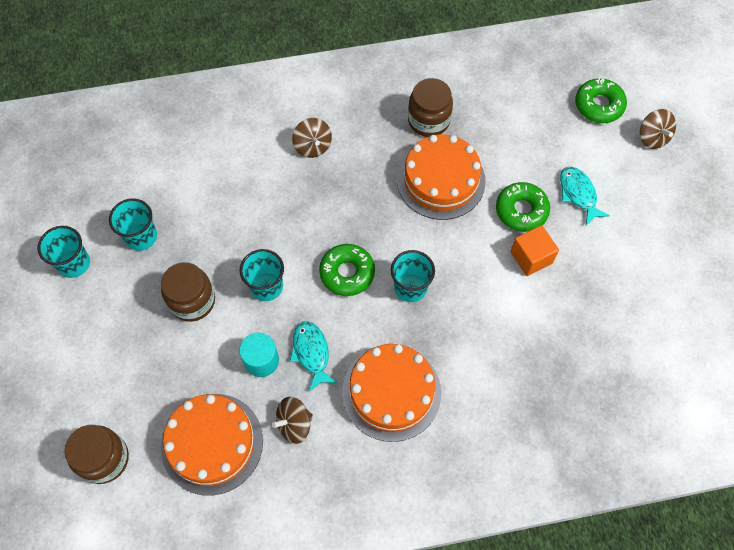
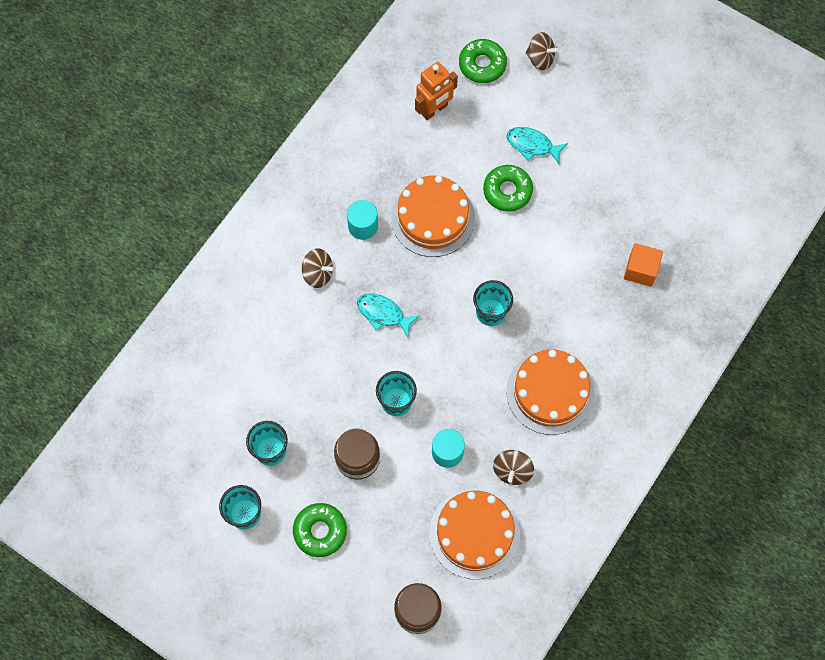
camera: 45 degrees left, 5 degrees up
turquoise fish [290,321,337,391] -> turquoise fish moved to [357,293,419,337]
green donut [319,244,375,296] -> green donut moved to [293,503,347,557]
brown jar [408,78,453,137] -> none
orange cube [510,225,559,276] -> orange cube moved to [624,243,663,287]
none -> turquoise cylinder [347,200,378,240]
none -> orange robot [415,62,458,120]

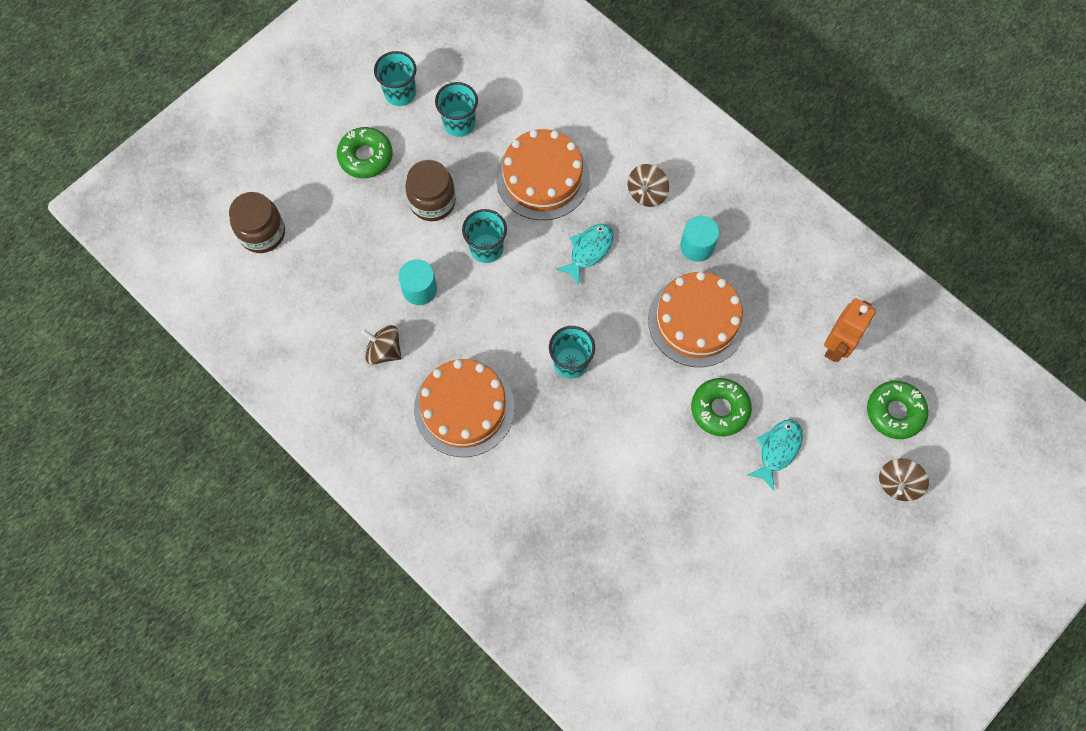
camera: 100 degrees right, 0 degrees up
orange robot [415,62,458,120] -> orange robot turned 120 degrees counterclockwise [824,298,876,362]
orange cake [429,489,520,579] -> orange cake moved to [496,129,590,220]
orange cube [624,243,663,287] -> none

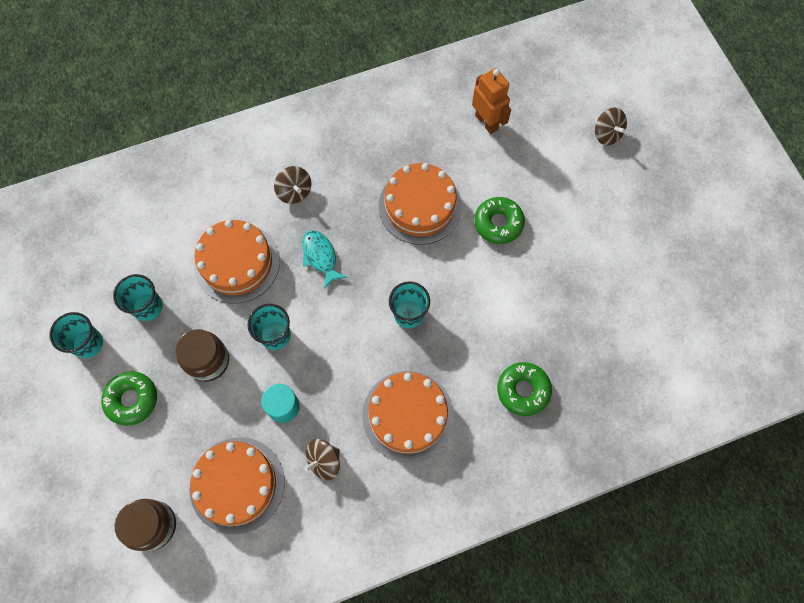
camera: 65 degrees left, 0 degrees up
turquoise cylinder [680,216,719,262] -> none
turquoise fish [747,419,803,491] -> none
green donut [867,381,929,439] -> green donut moved to [497,362,552,416]
none -> orange cake [190,437,285,534]

